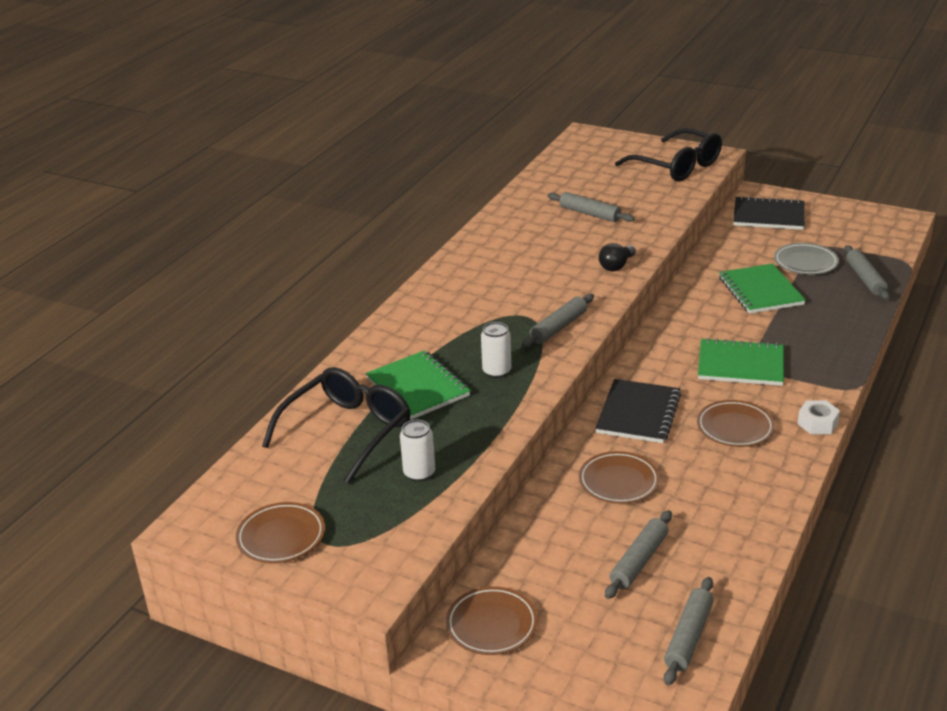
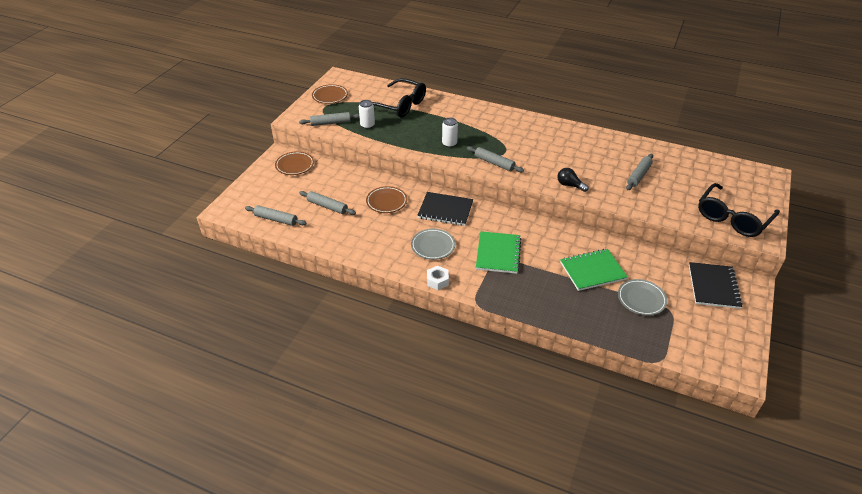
camera: 85 degrees right, 10 degrees up
green notebook [366,351,471,420] -> none
brown plate [697,400,775,447] -> grey plate [411,229,455,260]
grey rolling pin [845,245,890,300] -> grey rolling pin moved to [299,112,360,126]

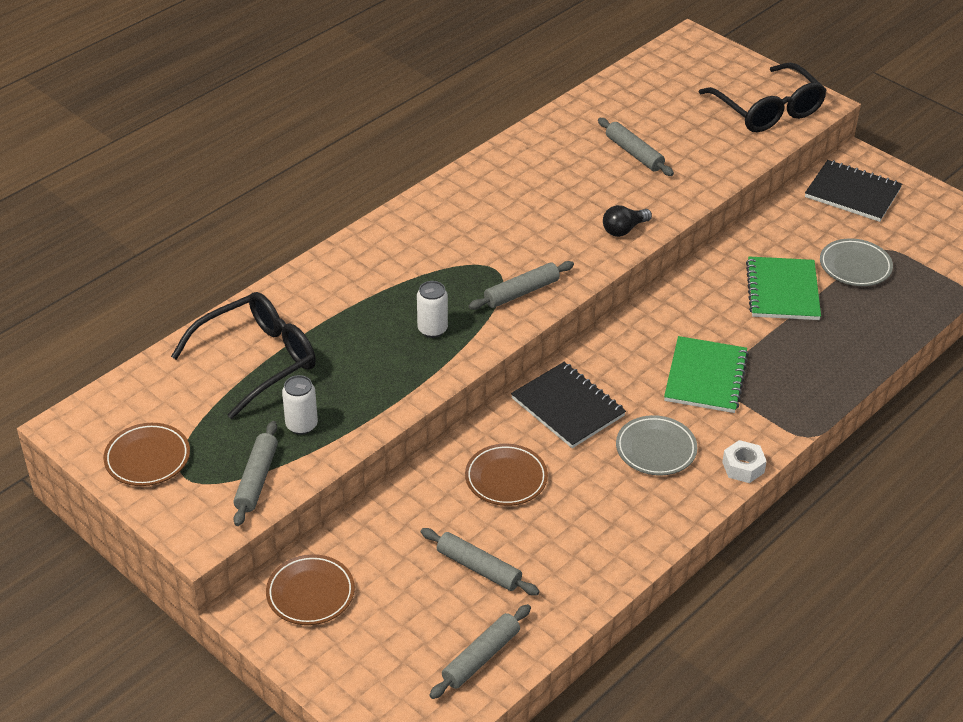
camera: 70 degrees left, 0 degrees up
grey rolling pin [299,191,356,215] -> grey rolling pin turned 75 degrees clockwise [421,528,540,596]
black notebook [417,192,473,226] -> black notebook turned 75 degrees counterclockwise [511,362,626,448]
green notebook [476,231,521,274] -> green notebook turned 75 degrees clockwise [664,336,749,413]

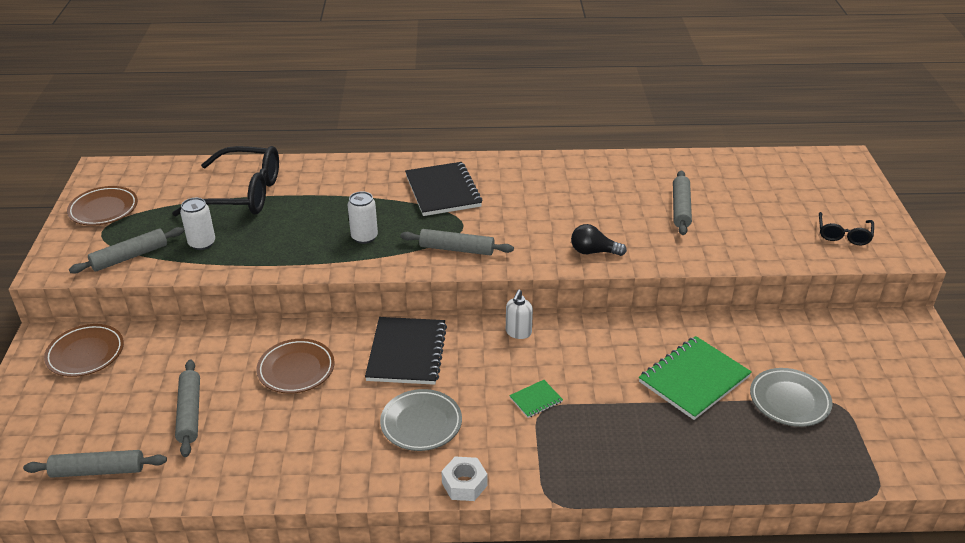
camera: 45 degrees right, 5 degrees down
green notebook [664,336,749,413] -> green notebook [509,380,563,418], size x0.46
black glasses [698,63,827,132] -> black glasses [819,212,874,245], size x0.50
black notebook [805,160,902,222] -> black notebook moved to [405,162,483,216]
none -> white soap dispenser [506,290,533,339]

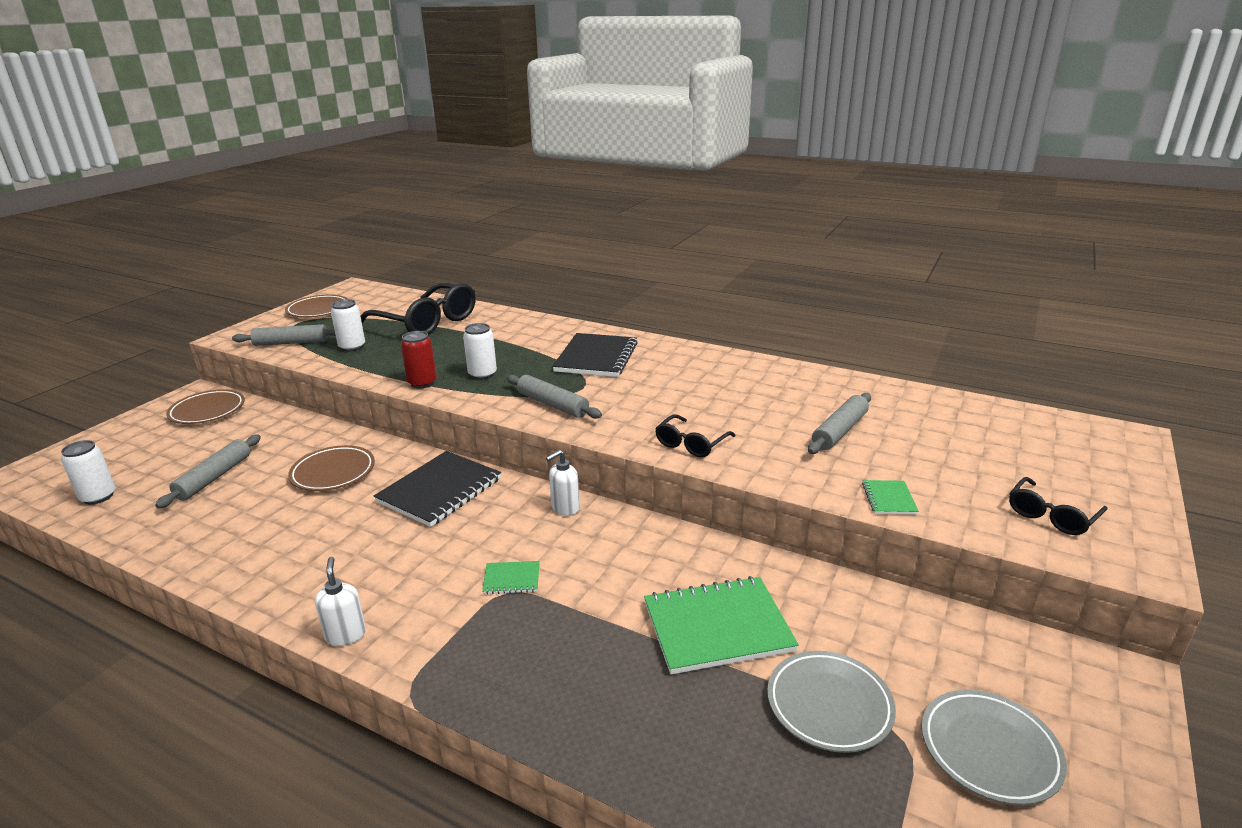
camera: 30 degrees right, 10 degrees down
grey rolling pin [23,450,167,478] -> white can [61,440,115,505]
grey plate [380,389,462,451] -> grey plate moved to [922,690,1067,805]
white nut [441,457,487,501] -> white soap dispenser [315,557,366,646]
black light bulb [571,224,627,256] -> black glasses [655,414,736,457]
none -> red can [401,331,437,388]
none -> green notebook [862,480,919,515]

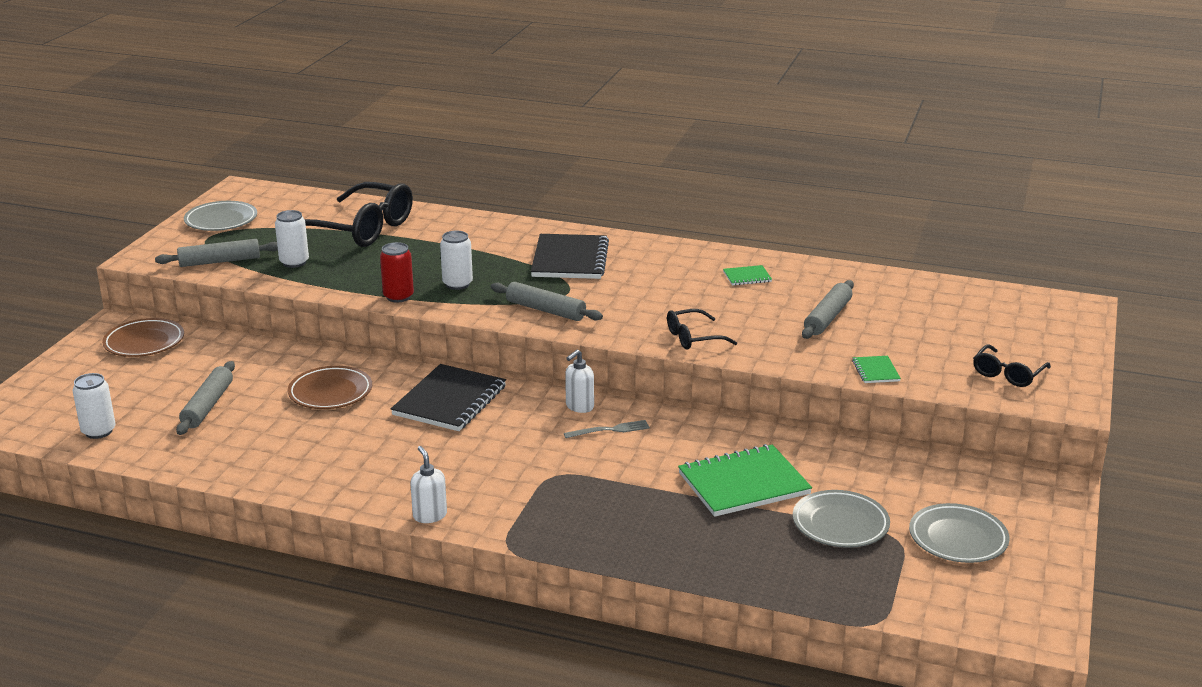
camera: 10 degrees left, 0 degrees up
brown plate [285,295,348,317] -> grey plate [184,201,257,231]
green notebook [482,561,540,594] -> green notebook moved to [723,265,772,286]
black glasses [655,414,736,457] -> black glasses turned 45 degrees clockwise [667,309,737,350]
none -> grey fork [564,420,650,438]

